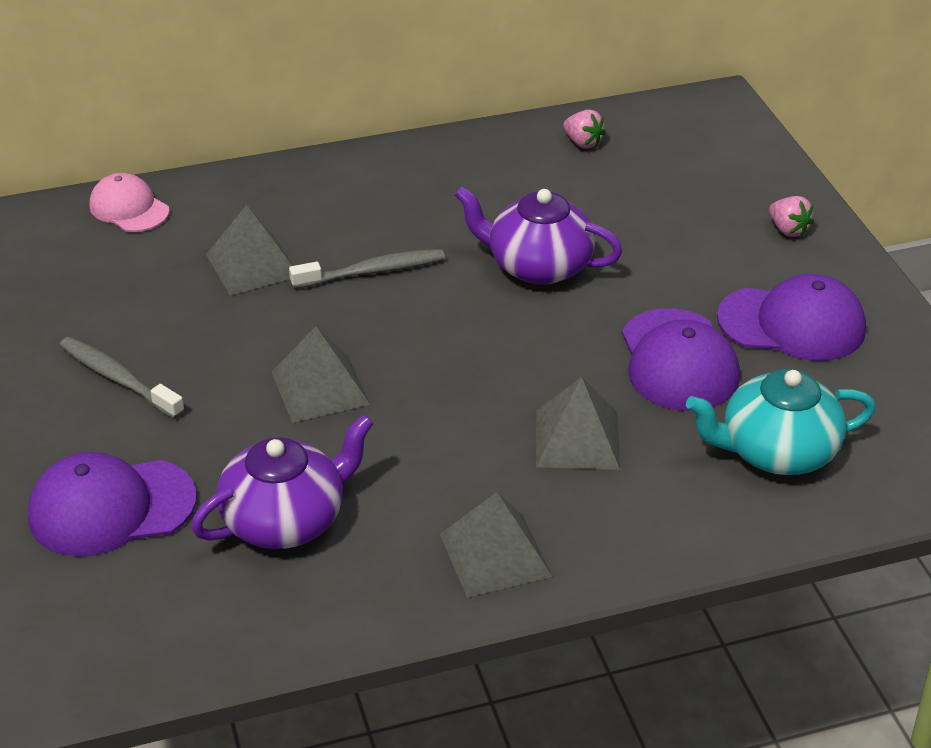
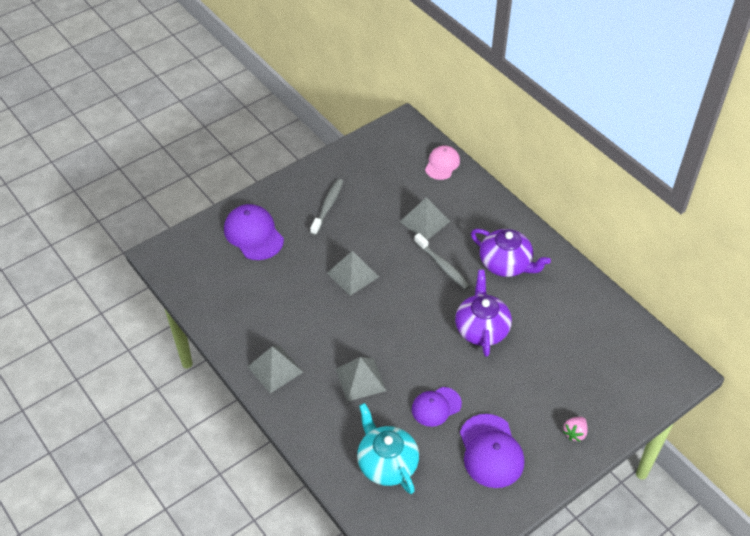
camera: 70 degrees right, 10 degrees up
purple teapot [191,414,374,549] -> purple teapot moved to [471,229,551,277]
pink strawberry [563,110,606,148] -> none
purple cap [622,308,740,411] -> purple cap [412,387,462,427], size x0.66

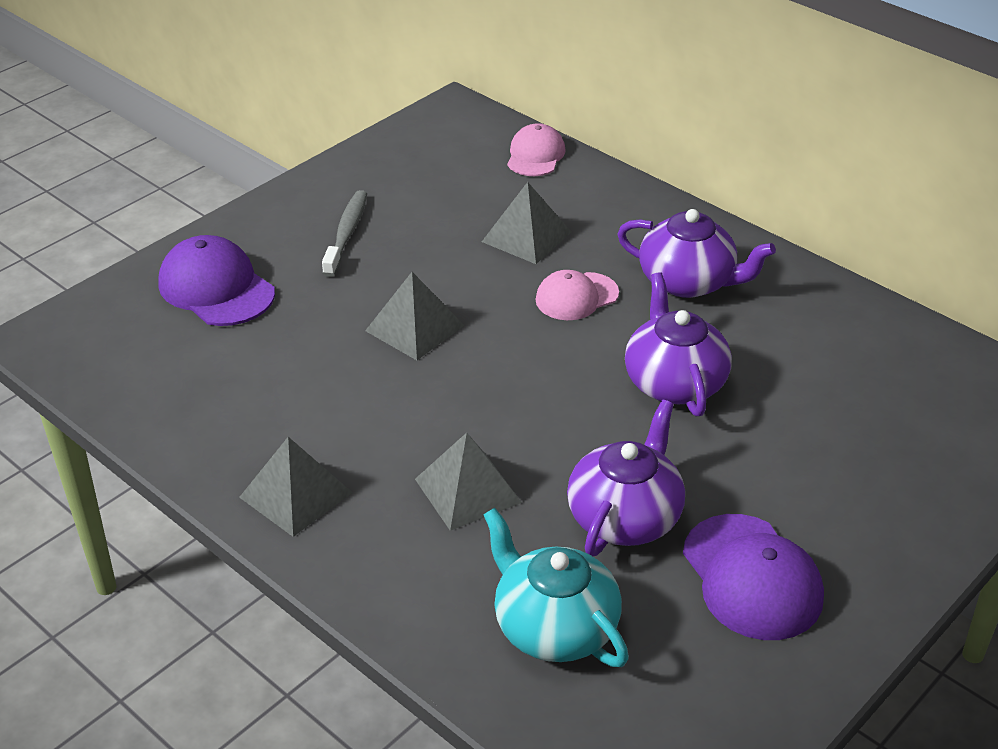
camera: 10 degrees left, 10 degrees down
purple cap [412,387,462,427] -> purple teapot [567,399,685,556]
grey toothbrush [414,233,470,290] -> pink cap [535,270,619,320]
pink strawberry [563,417,588,442] -> none

